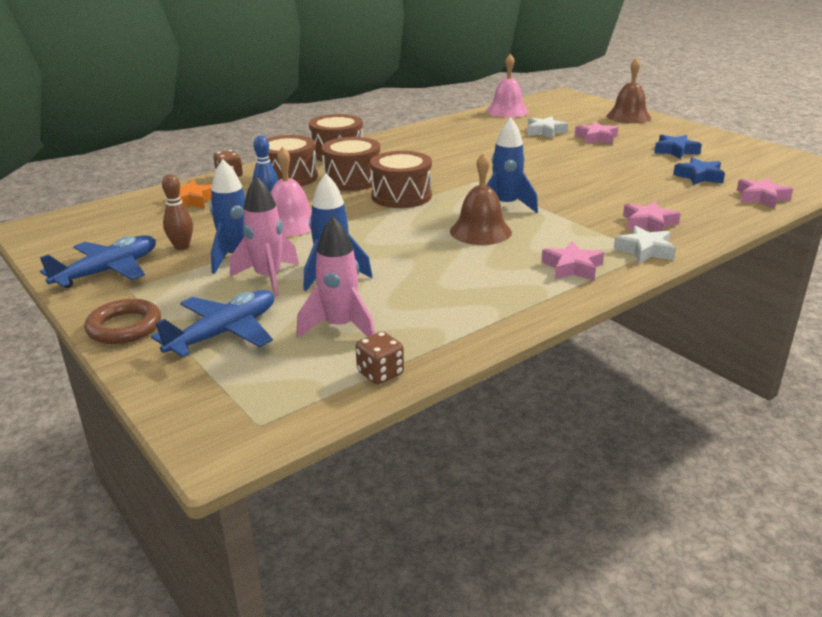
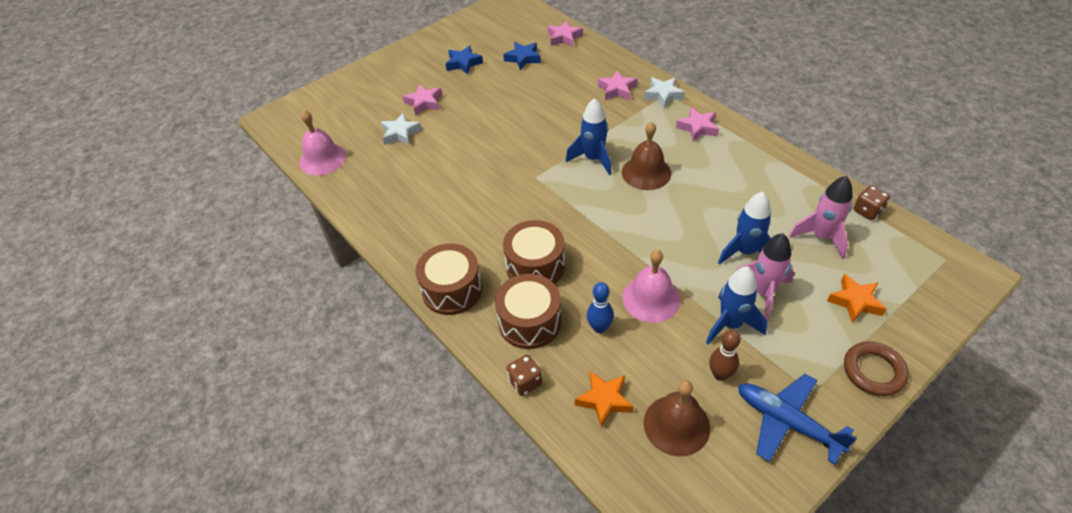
camera: 90 degrees left, 20 degrees up
blue plane [151,290,274,357] -> orange star [827,274,887,324]
brown drum [370,151,432,208] -> none
brown bell [607,58,651,123] -> brown bell moved to [644,380,710,456]

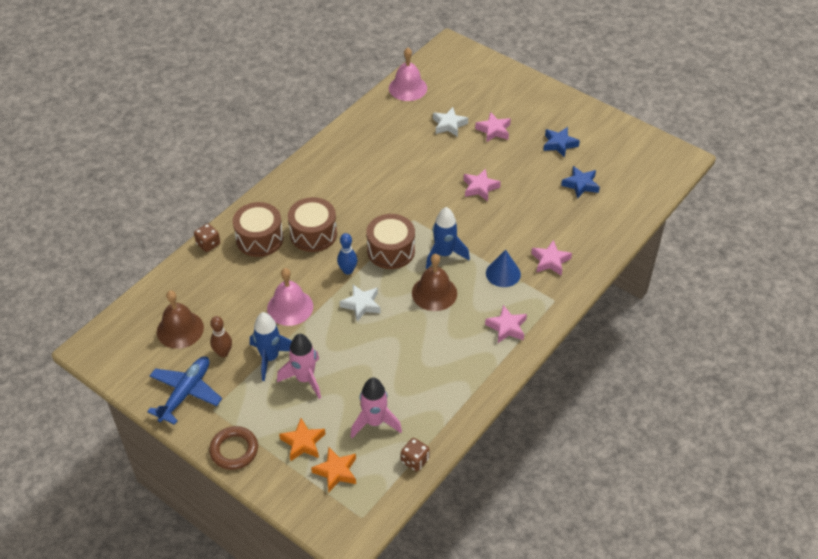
camera: 75 degrees right, 0 degrees up
brown drum [415,243,482,315] -> brown drum moved to [366,214,415,269]
pink star [547,20,583,47] -> pink star moved to [464,169,501,201]
orange star [575,371,633,428] -> orange star moved to [311,447,356,493]
blue bowling pin [587,282,614,333] -> blue bowling pin moved to [337,233,357,275]
white star [643,77,685,108] -> white star moved to [340,285,381,322]
blue rocket [718,192,771,265] -> none
none -> blue cone [486,250,521,287]

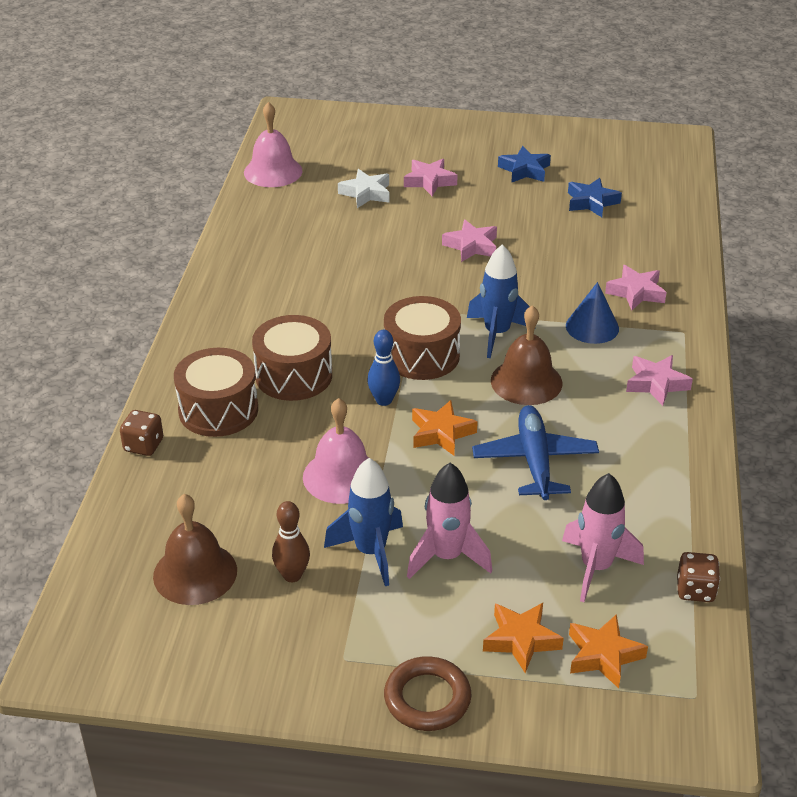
camera: 30 degrees left, 10 degrees down
blue plane [147,357,222,425] -> blue plane moved to [472,405,599,500]
white star [340,285,381,322] -> orange star [412,400,478,456]

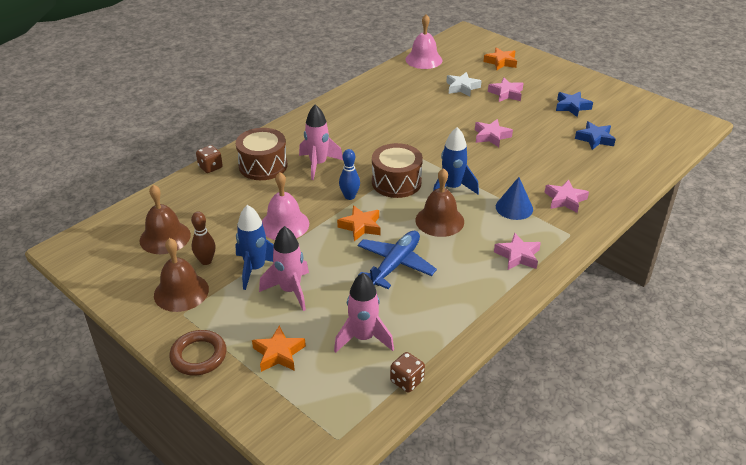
camera: 35 degrees right, 0 degrees up
brown drum [252,315,332,401] -> pink rocket [299,104,343,180]
orange star [569,614,648,688] -> orange star moved to [484,47,517,70]
none -> brown bell [154,238,209,312]

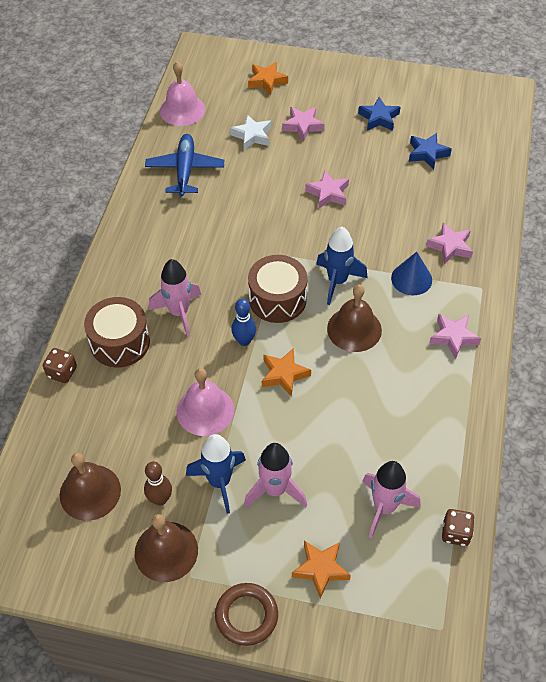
camera: 30 degrees left, 15 degrees up
blue plane [358,231,437,289] -> blue plane moved to [145,134,224,197]

